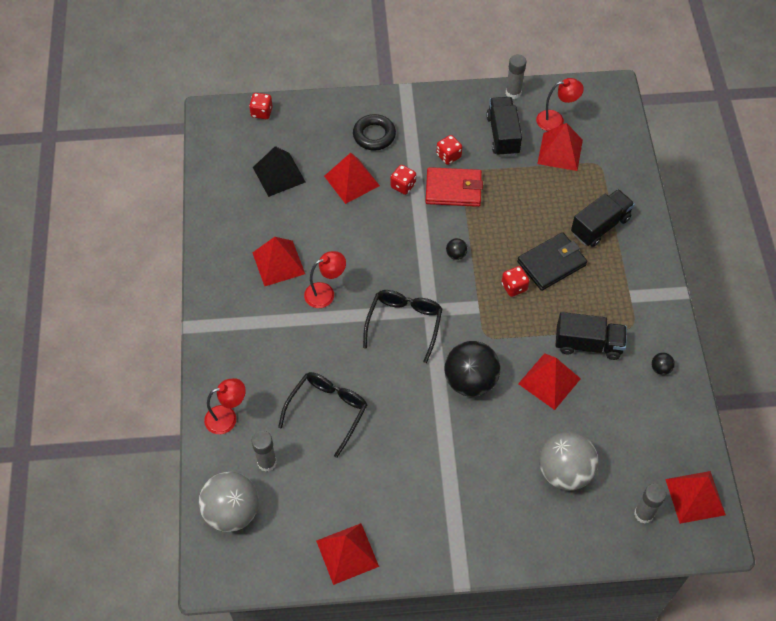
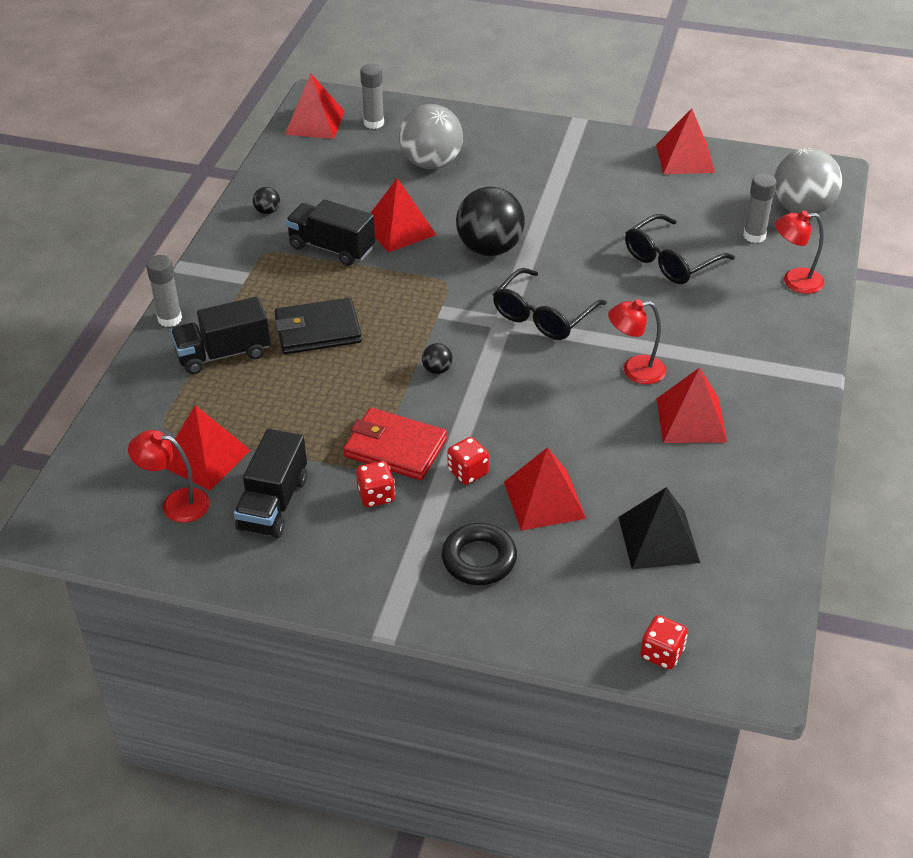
camera: 160 degrees left, 15 degrees down
red dice [502,266,529,297] -> none
grey glue stick [506,54,526,99] -> grey glue stick moved to [146,255,182,327]

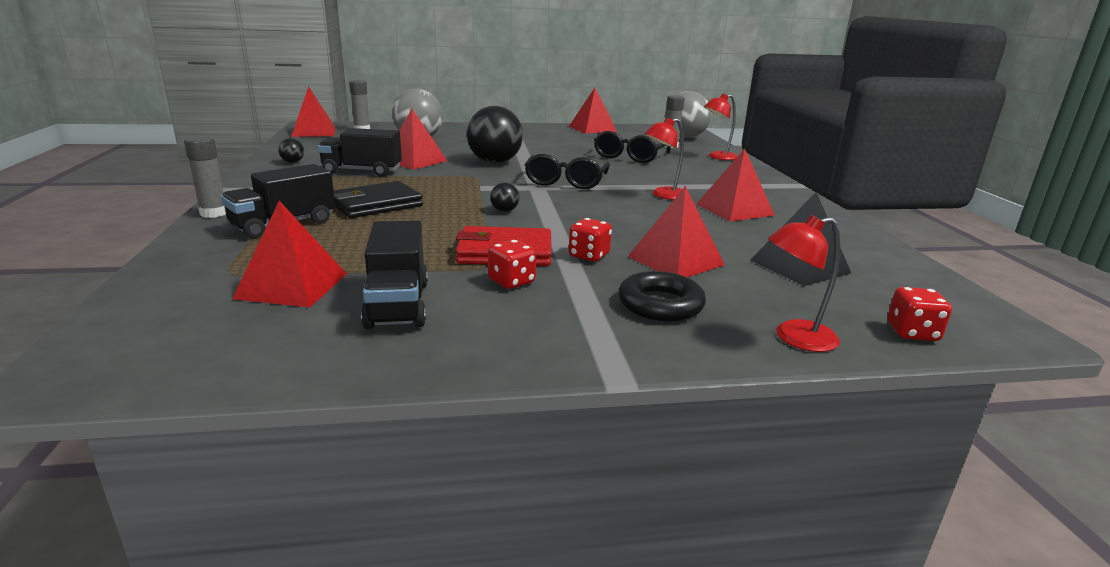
camera: 25 degrees left, 20 degrees down
red lamp [128,430,210,523] -> red lamp moved to [768,215,840,352]

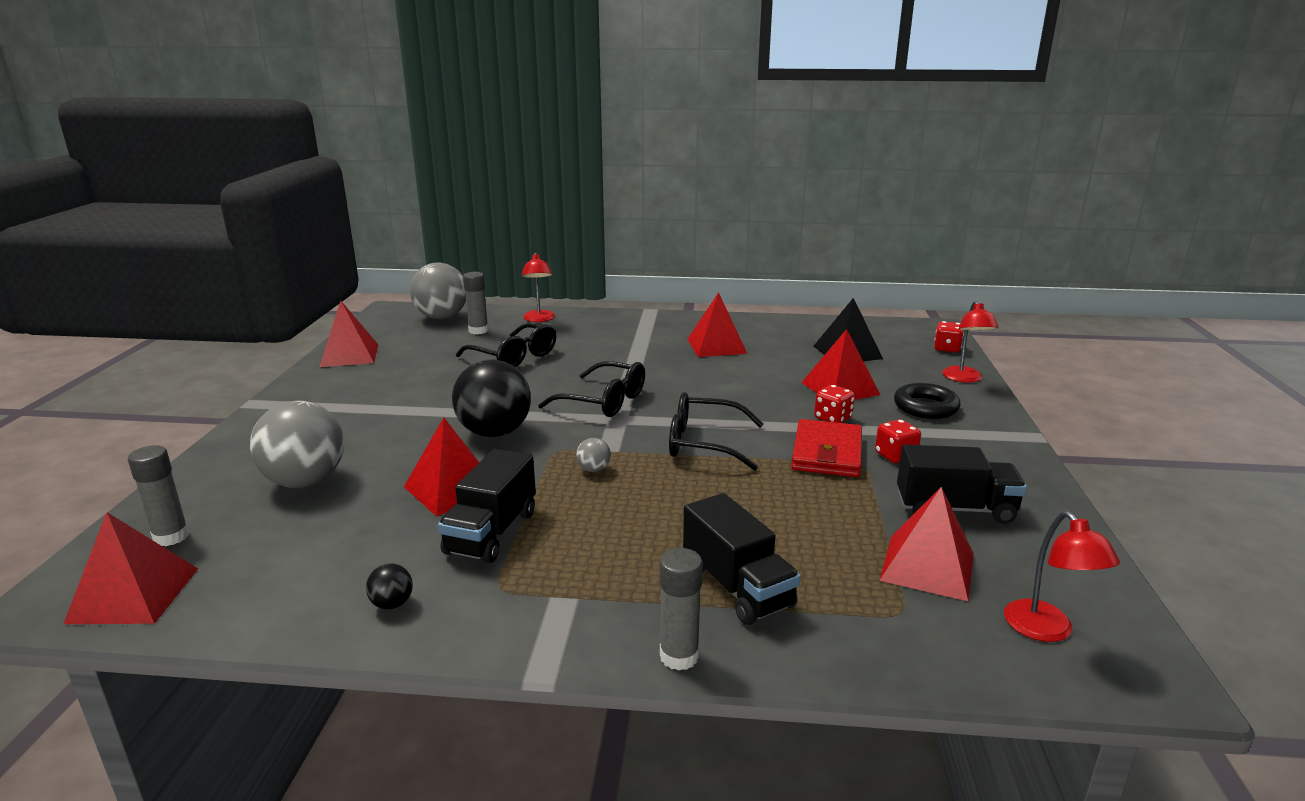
camera: 75 degrees left, 0 degrees up
black wallet [334,181,423,218] -> none
black ball [490,182,520,212] -> black glasses [669,392,764,471]
red lamp [644,118,684,200] -> red lamp moved to [1004,511,1120,642]
none -> grey ball [576,438,611,472]

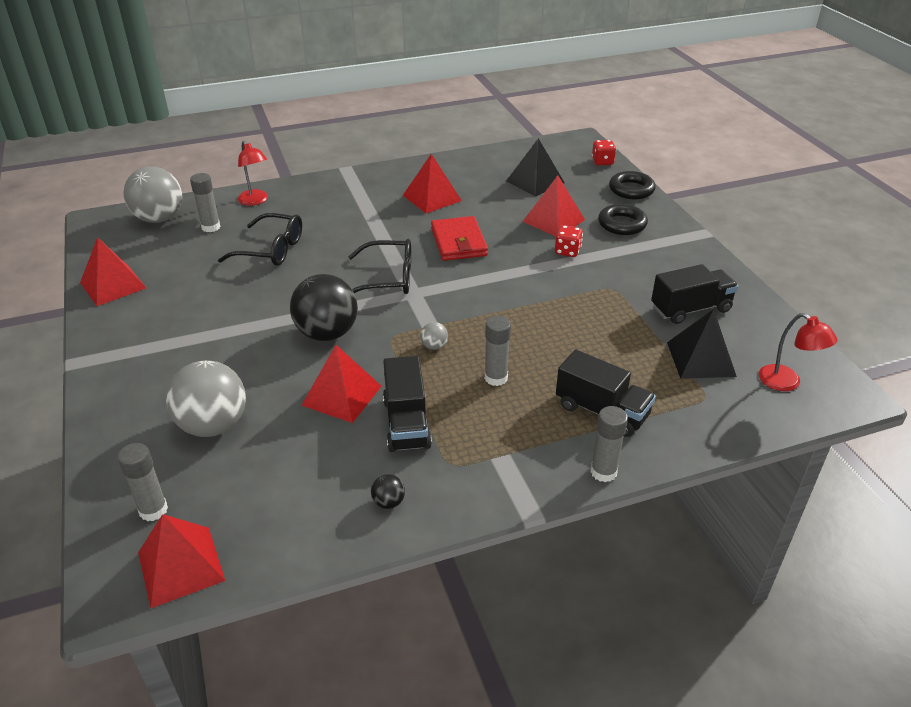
camera: 25 degrees left, 15 degrees up
black glasses [669,392,764,471] -> none
red wallet [791,419,862,477] -> red wallet moved to [431,216,488,261]
red dice [875,420,921,463] -> none
red pyramid [879,487,974,601] -> black pyramid [667,309,737,379]
red lamp [942,301,999,383] -> black ring [609,171,656,199]
none -> grey glue stick [484,316,511,386]

